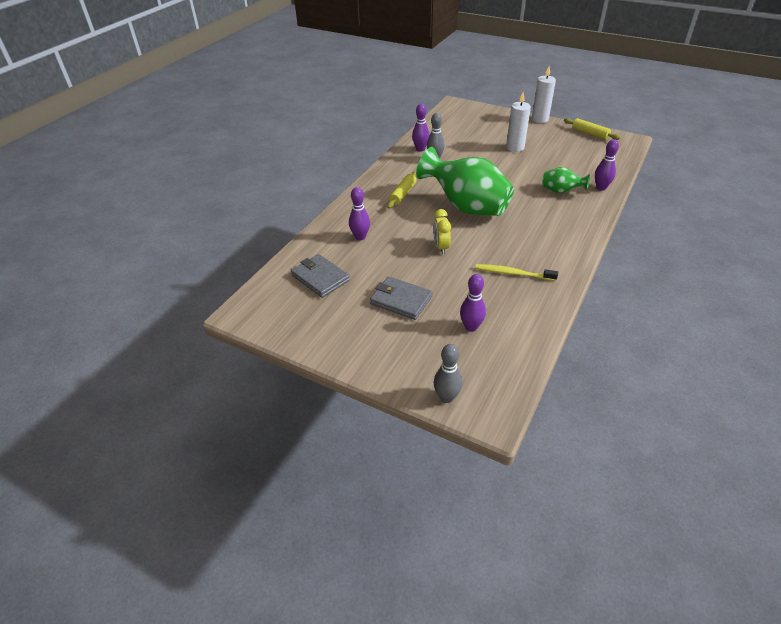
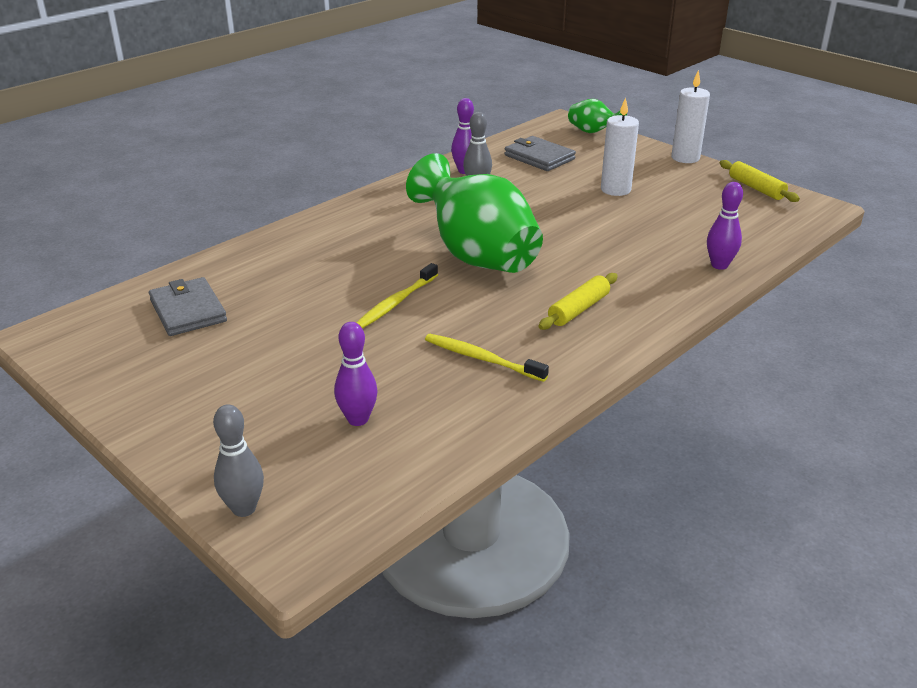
camera: 15 degrees right, 10 degrees down
purple bowling pin [349,187,370,241] -> none
grey wallet [370,276,433,320] -> grey wallet moved to [504,136,576,171]
yellow rolling pin [387,171,417,209] -> yellow rolling pin moved to [539,273,618,330]
yellow clock [433,209,451,255] -> yellow toothbrush [356,263,438,329]
green vase [542,167,590,193] -> green vase moved to [568,99,627,133]

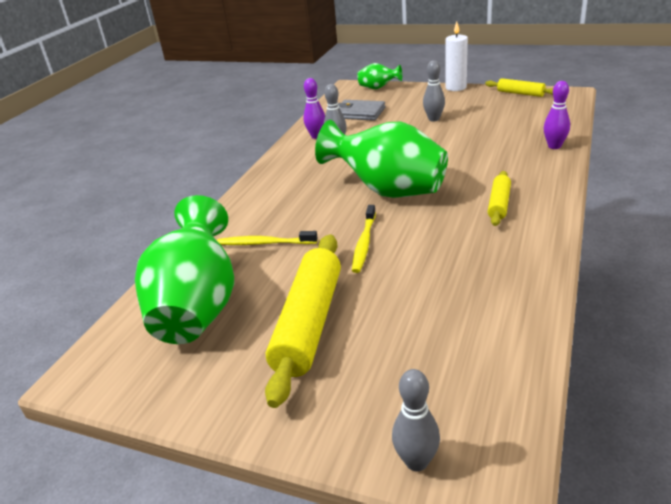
camera: 20 degrees left, 0 degrees up
grey wallet [149,277,227,336] -> green vase [135,195,234,344]
purple bowling pin [334,322,378,426] -> none
yellow toothbrush [425,334,549,382] -> yellow toothbrush moved to [217,231,318,245]
white candle [601,97,639,196] -> grey bowling pin [423,61,445,122]
none -> yellow rolling pin [265,234,341,408]

